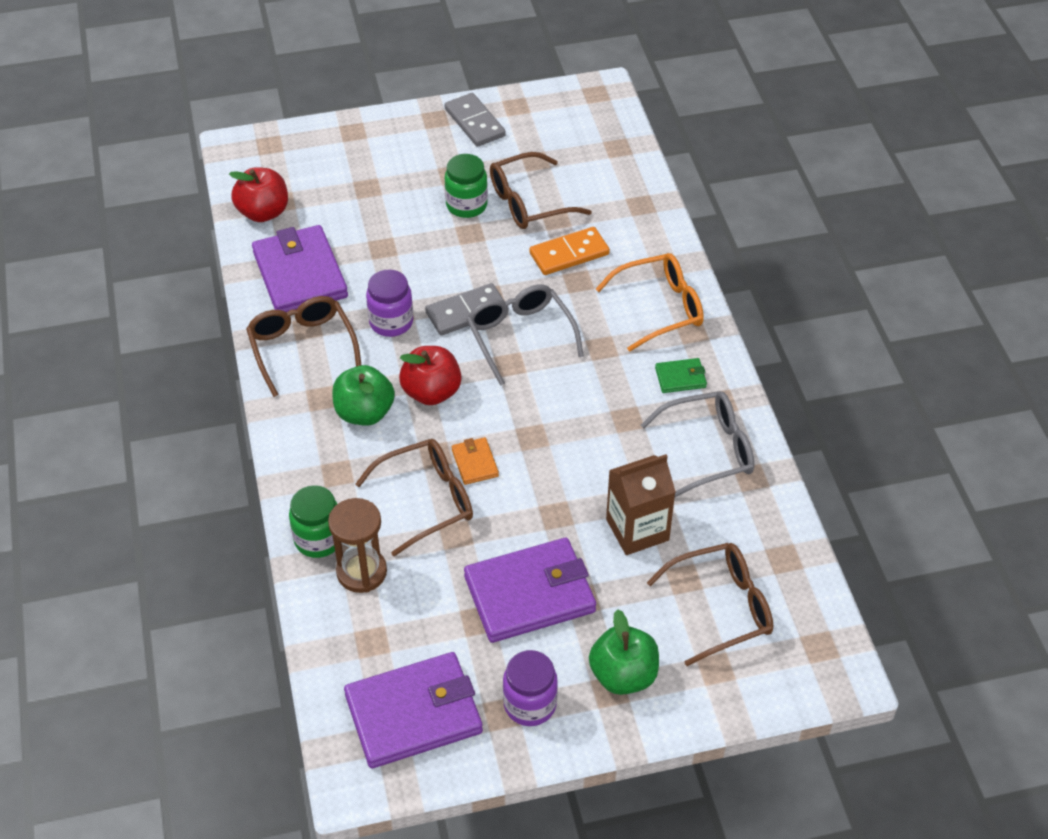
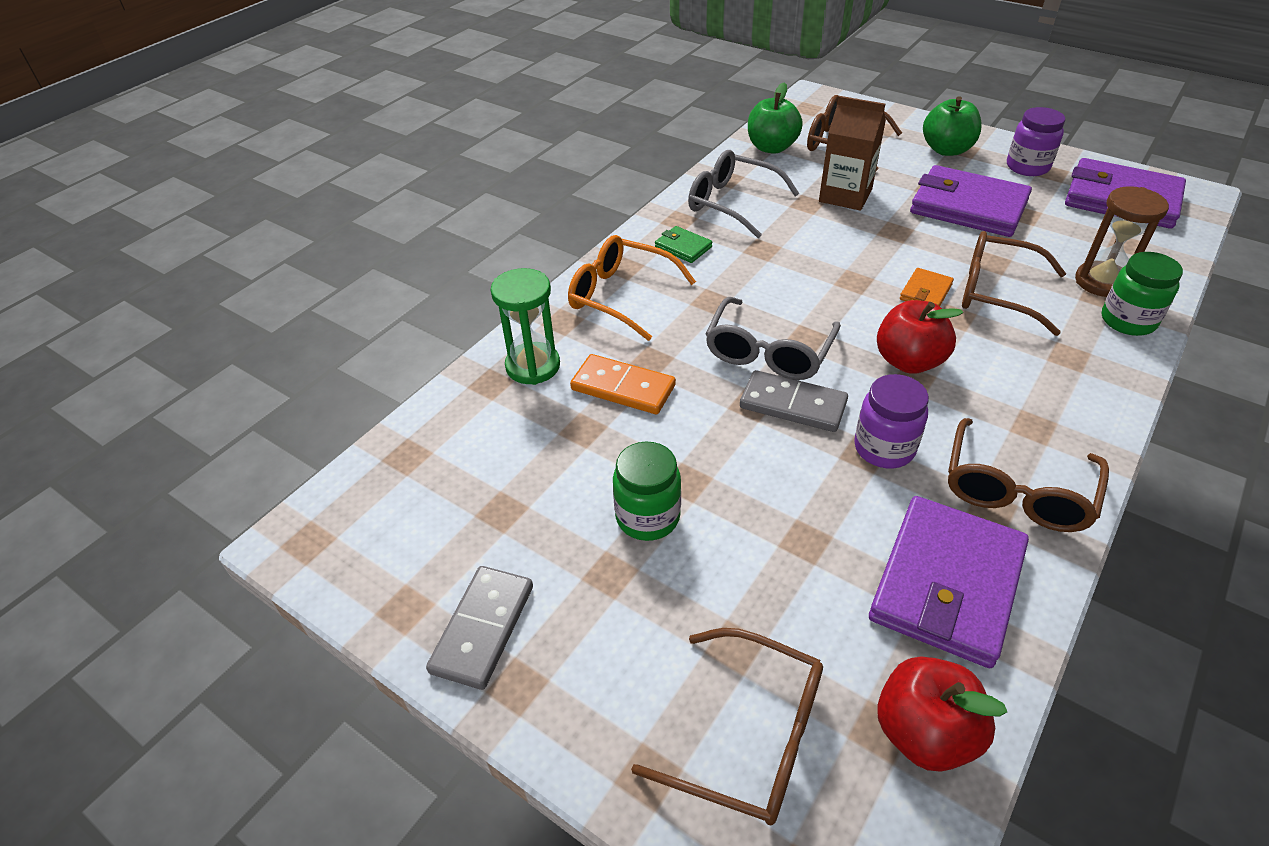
camera: 130 degrees left, 5 degrees down
green apple [332,365,395,426] -> green apple moved to [748,82,803,154]
brown glasses [490,152,592,229] -> brown glasses moved to [631,628,823,825]
none -> green hourglass [491,268,560,385]

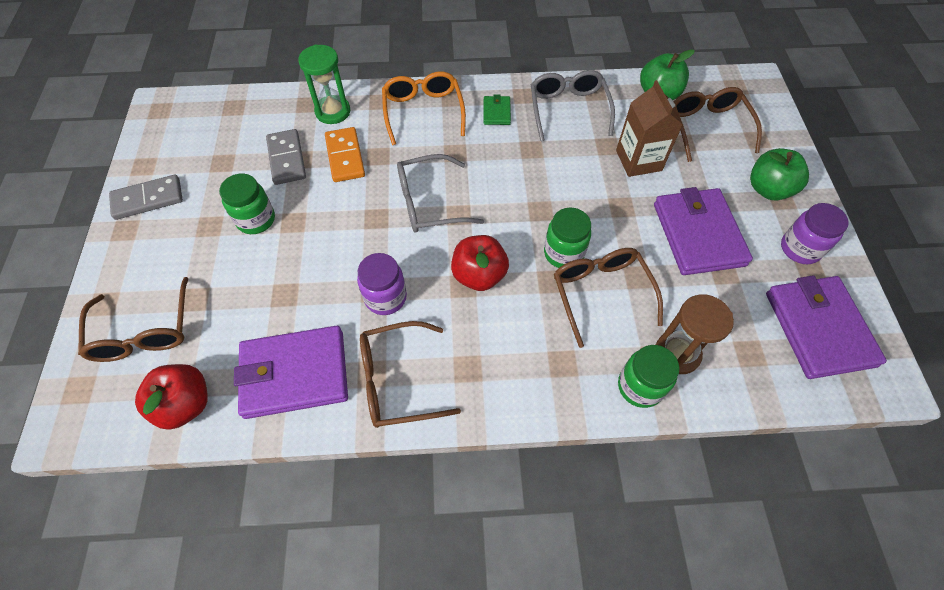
camera: 50 degrees right, 15 degrees up
grey domino [740,370,848,432] -> grey domino moved to [266,129,306,185]
orange wallet [900,268,954,306] -> green jar [544,208,591,268]

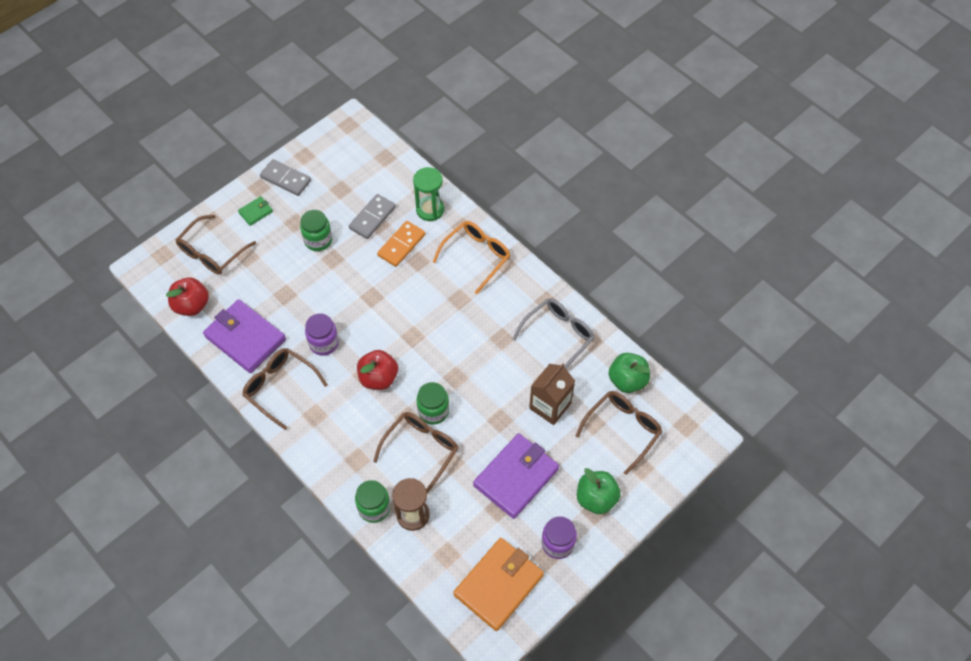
camera: 50 degrees right, 0 degrees up
grey glasses [397,154,484,233] -> none
green wallet [483,94,511,125] -> green wallet moved to [238,196,273,226]
purple wallet [766,276,887,379] -> orange wallet [453,538,544,631]

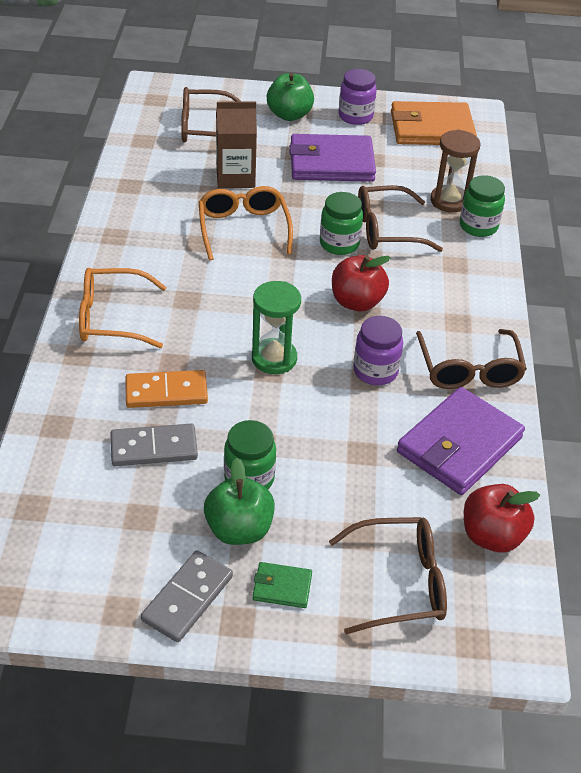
camera: 135 degrees left, 15 degrees down
purple wallet [203,299,286,373] -> purple wallet turned 45 degrees clockwise [397,387,525,495]
grey domino [260,159,311,196] -> grey domino turned 45 degrees clockwise [141,551,233,642]
green hourglass [413,167,444,221] -> green hourglass moved to [252,281,301,374]
grey glasses [513,298,595,368] -> none
green apple [609,353,650,393] -> green apple moved to [204,458,275,545]
none -> orange glasses [198,186,293,261]

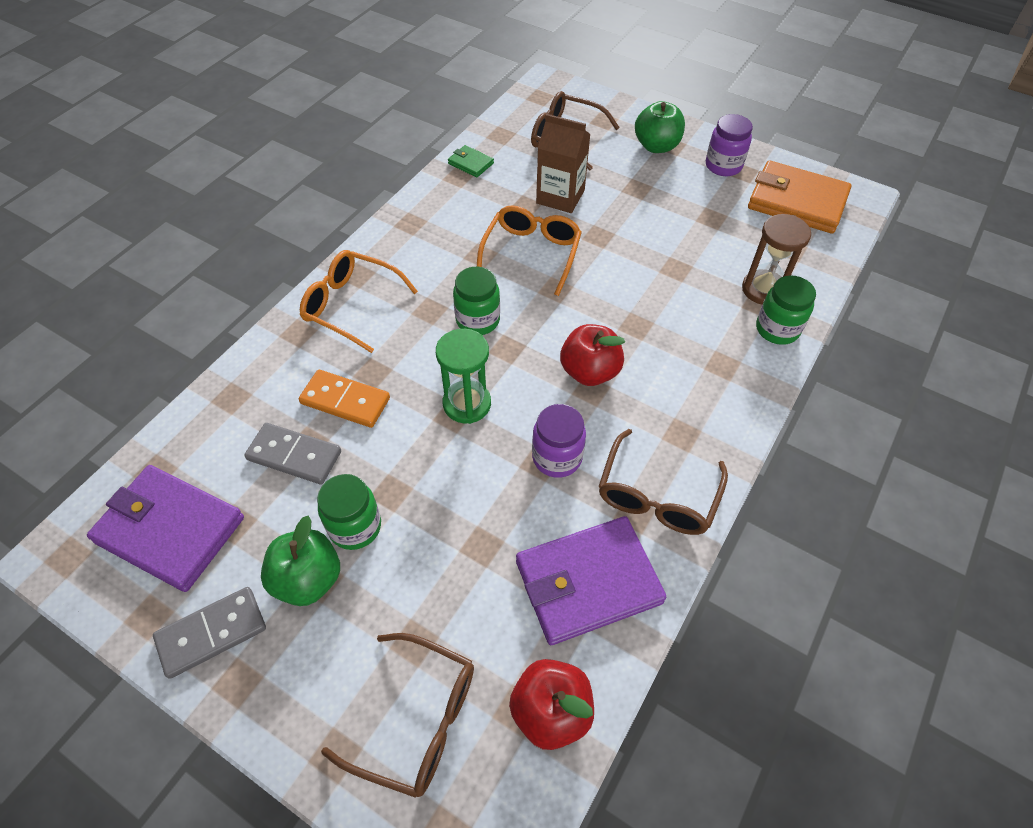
camera: 30 degrees right, 10 degrees up
green wallet [252,562,312,608] -> green wallet moved to [448,145,494,178]
purple wallet [289,134,376,182] -> purple wallet moved to [87,465,244,592]
green jar [320,192,363,255] -> green jar moved to [453,267,500,335]
brown glasses [358,185,443,252] -> none

